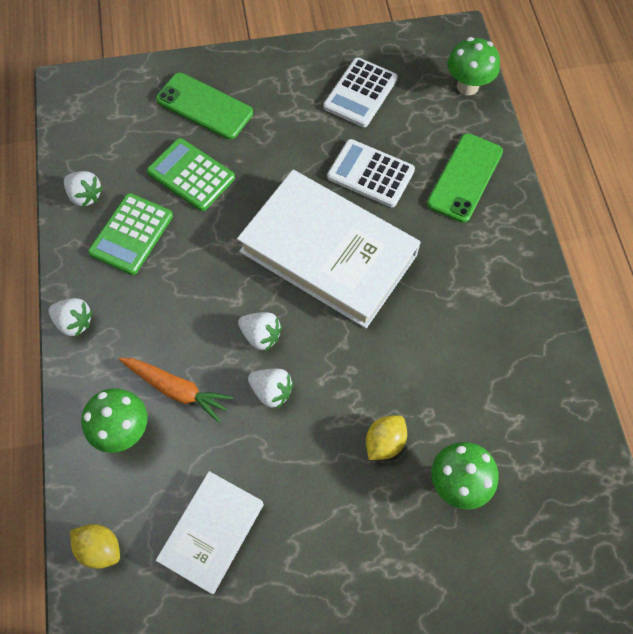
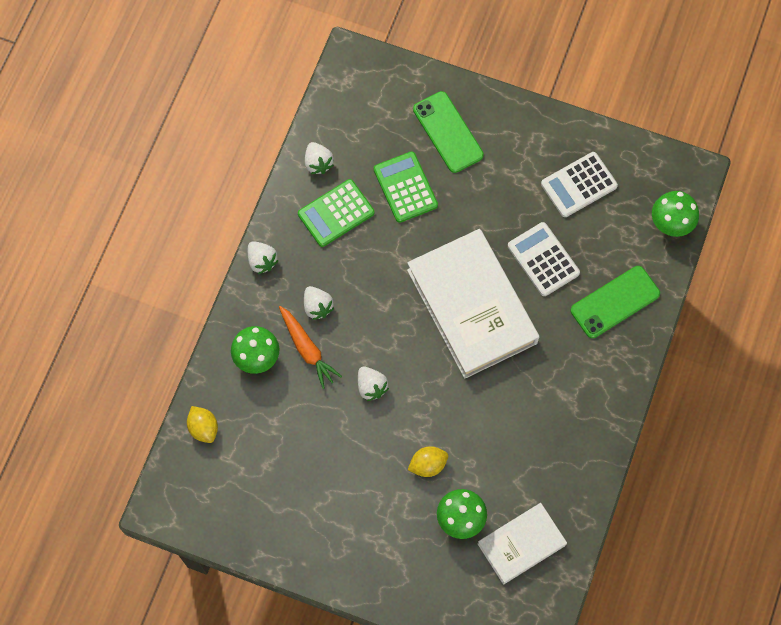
camera: 30 degrees right, 5 degrees up
white book [156,471,264,594] -> white book moved to [477,503,567,584]
white strawberry [238,312,282,351] -> white strawberry moved to [304,286,334,320]

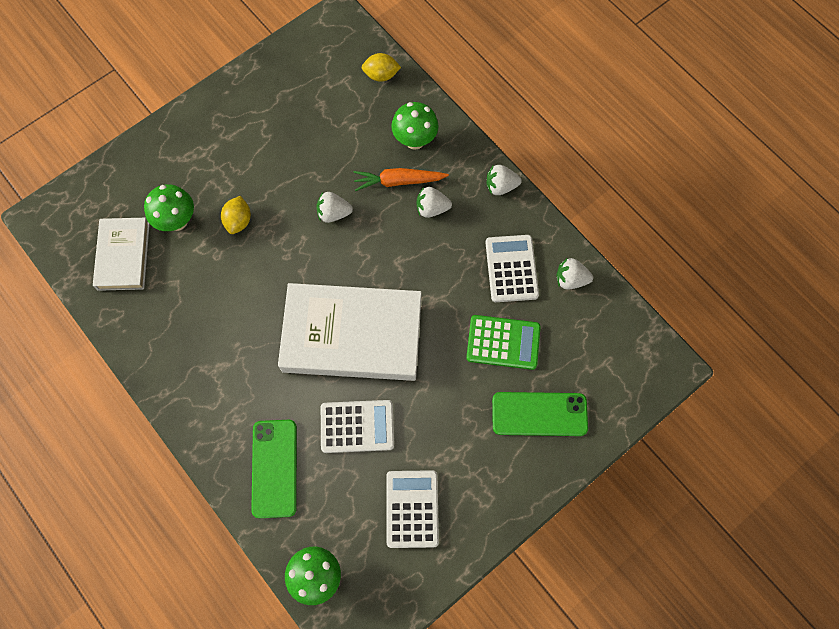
camera: 120 degrees right, 0 degrees up
green calculator [298,179,374,247] -> white calculator [485,235,539,302]

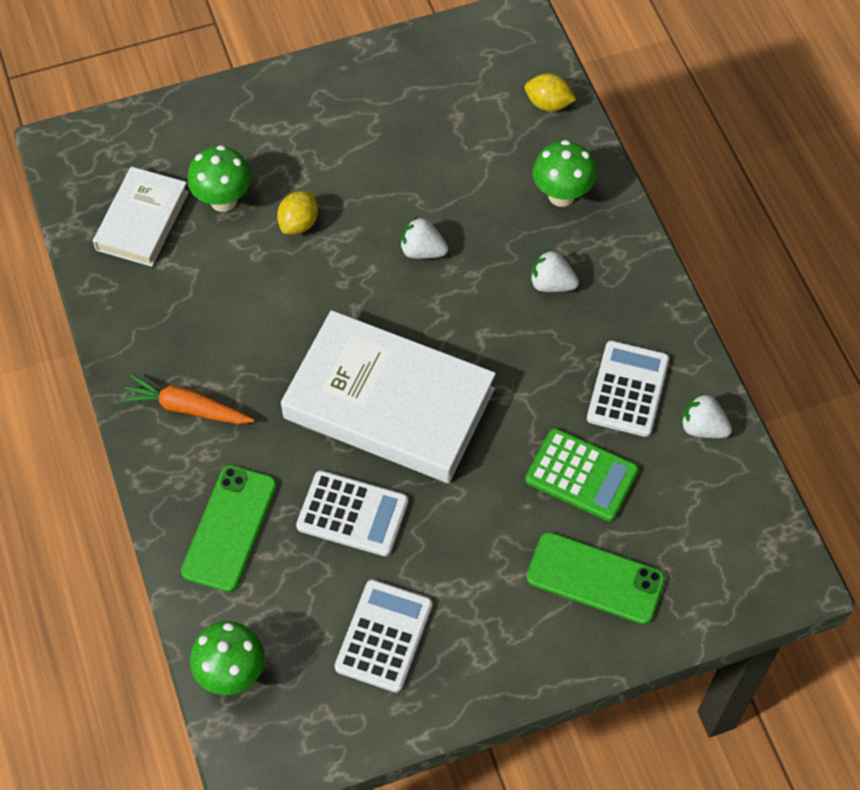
camera: 20 degrees right, 10 degrees down
orange carrot [354,168,449,191] -> orange carrot moved to [120,374,254,424]
white strawberry [487,165,522,195] -> none

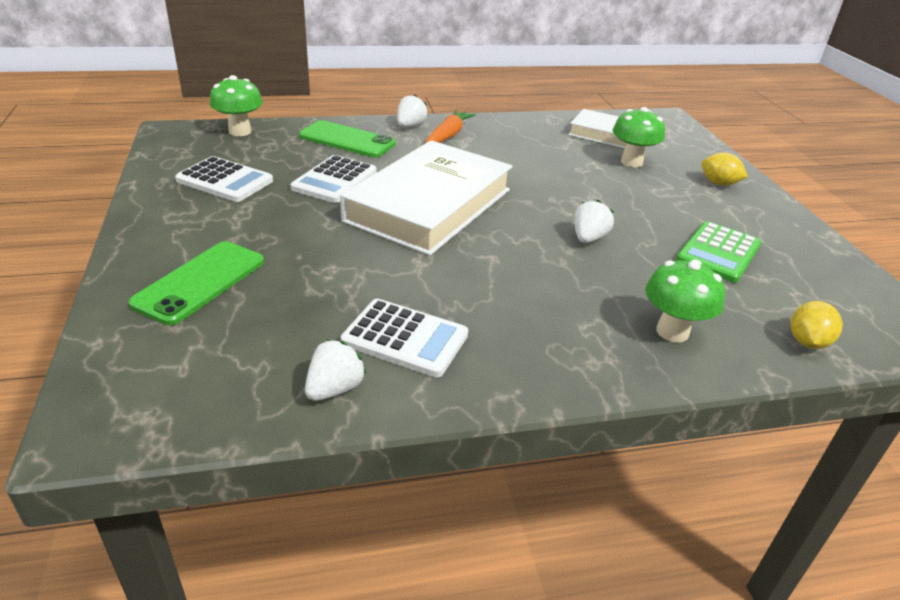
camera: 95 degrees right, 25 degrees down
yellow lemon [277,191,318,235] -> yellow lemon moved to [701,152,748,186]
green calculator [525,428,639,521] -> green calculator moved to [676,221,761,283]
white strawberry [530,250,579,292] -> white strawberry moved to [397,94,428,127]

